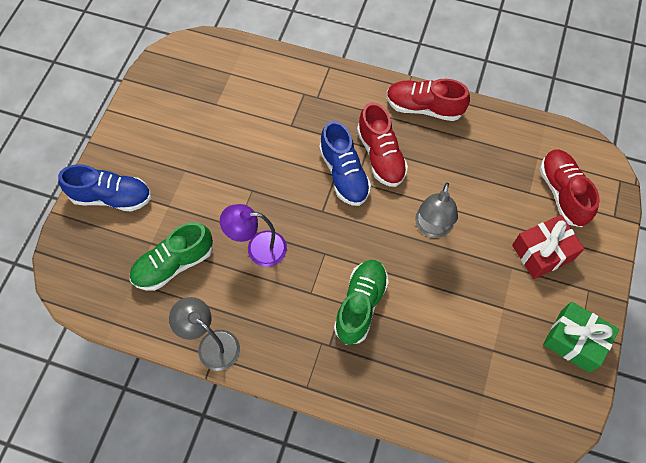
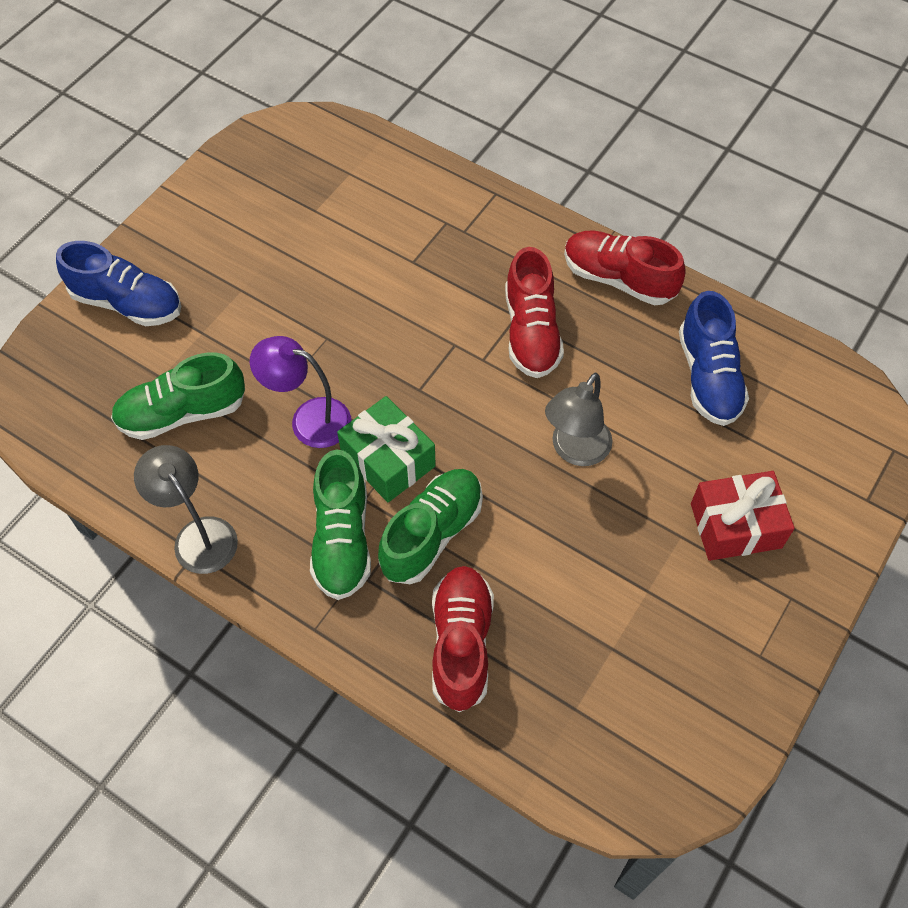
camera: 15 degrees right, 5 degrees down
blue shoe [319,121,371,206] -> blue shoe moved to [679,291,749,426]
red shoe [540,150,600,227] -> red shoe moved to [432,566,494,712]
green gift [543,302,619,373] -> green gift moved to [337,396,436,503]
none -> green shoe [310,449,371,600]

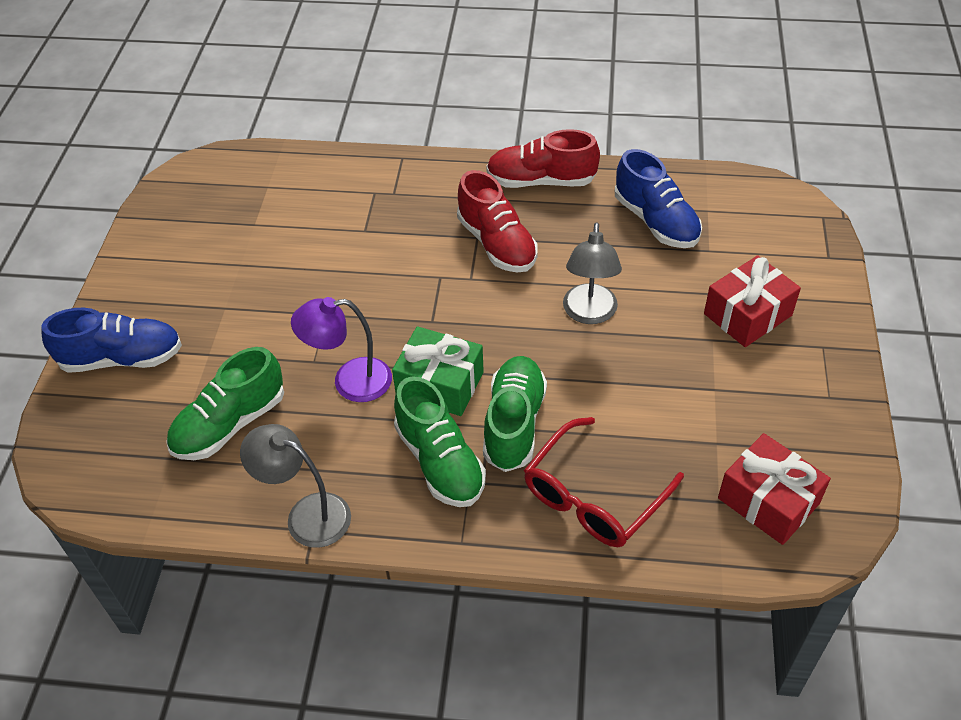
camera: 25 degrees left, 10 degrees down
red shoe [432,566,494,712] -> red glasses [524,417,684,547]
none -> red gift [718,433,831,545]

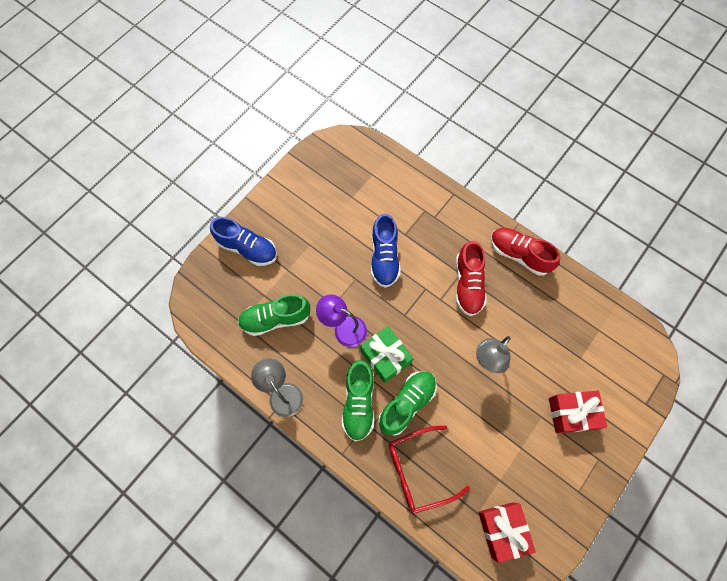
camera: 30 degrees right, 20 degrees up
blue shoe [615,149,702,248] -> blue shoe moved to [371,213,400,288]

